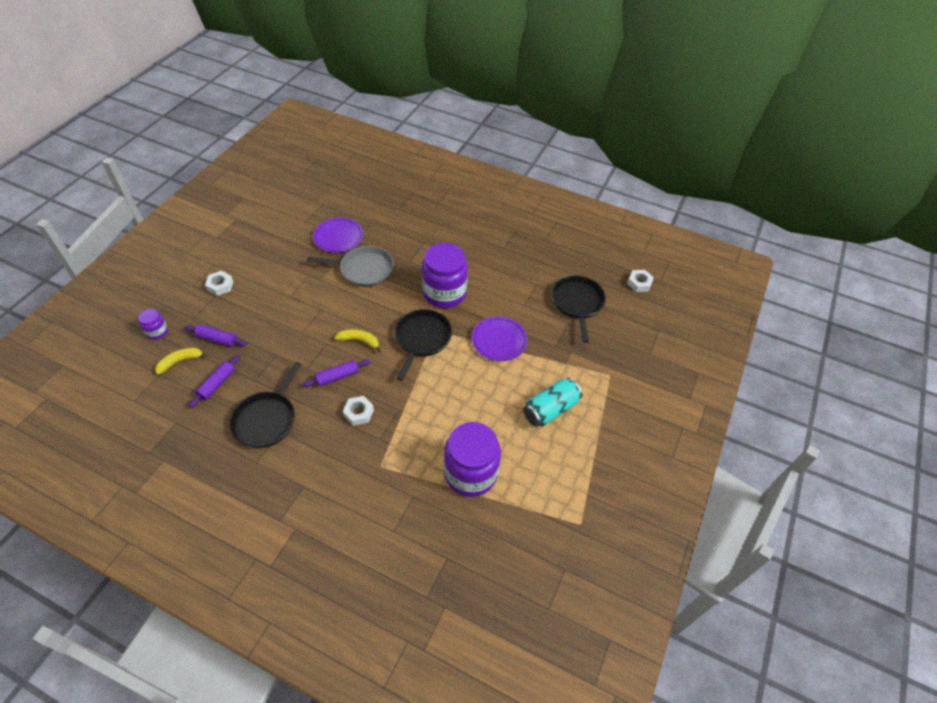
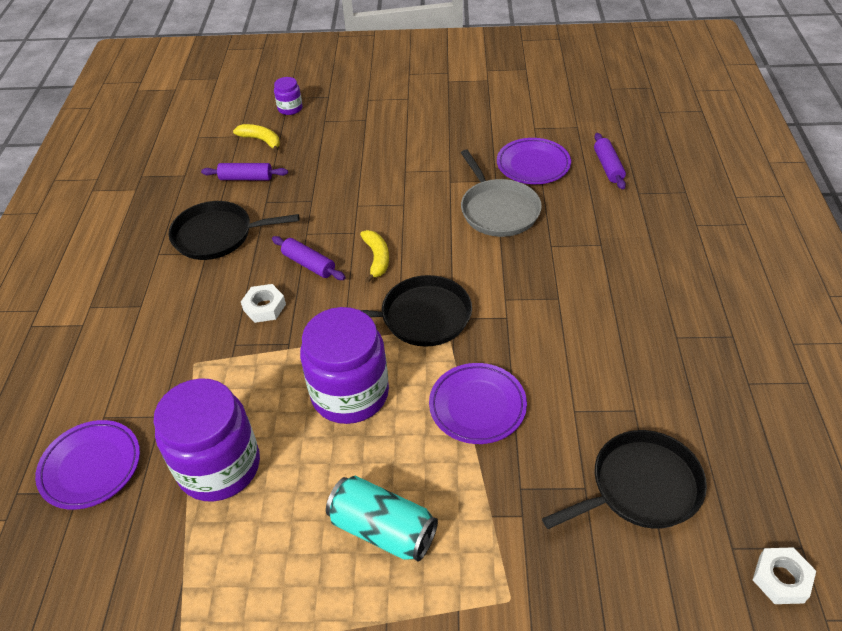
camera: 70 degrees right, 5 degrees down
purple rolling pin [185,324,247,347] -> purple rolling pin moved to [594,133,626,190]
white nut [205,271,234,296] -> none
purple jar [422,243,468,308] -> purple jar moved to [300,307,389,424]
none -> purple plate [35,420,140,510]

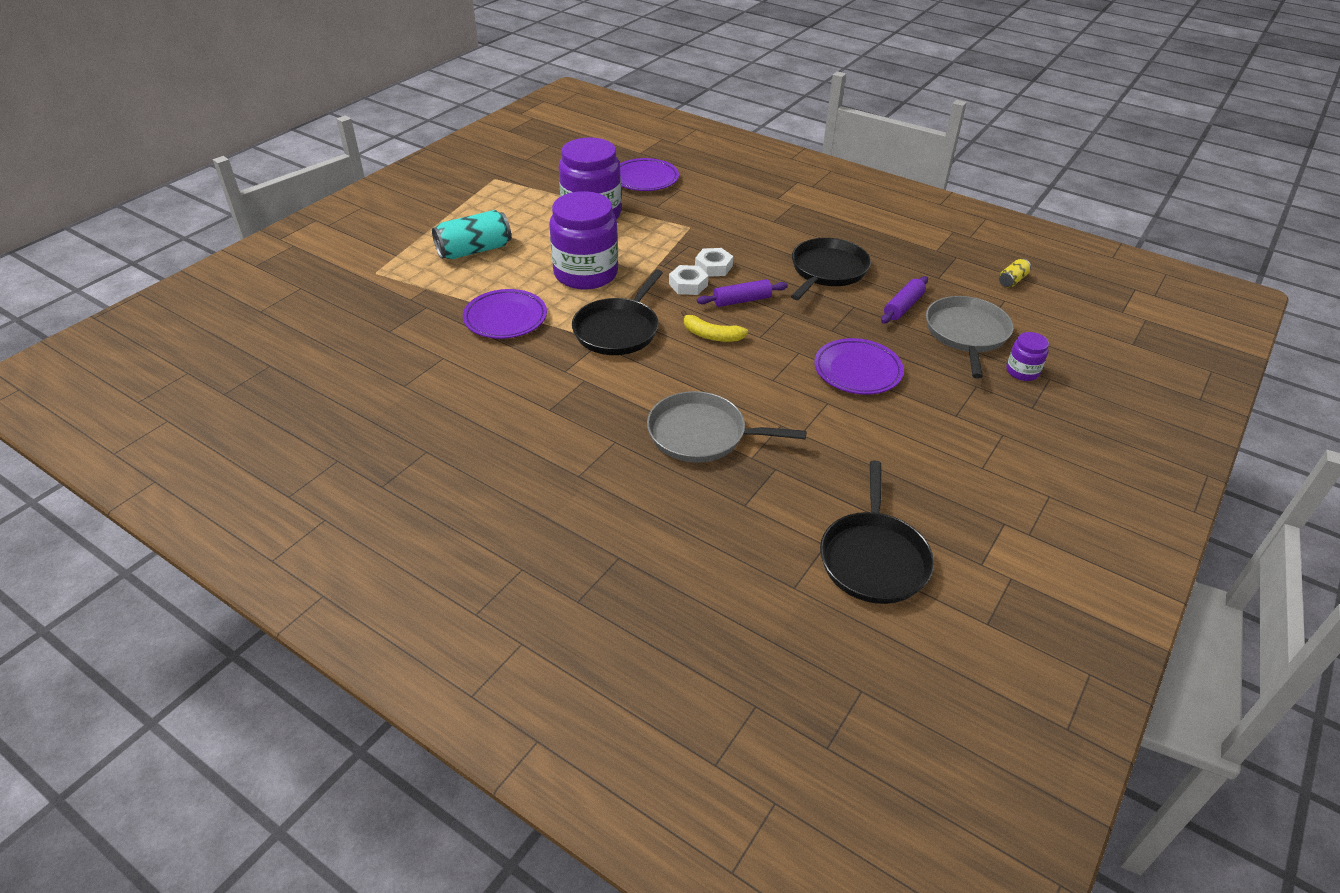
camera: 120 degrees right, 5 degrees down
yellow banana [233,124,280,153] -> grey pan [926,296,1013,379]
purple plate [497,138,571,184] -> purple plate moved to [814,338,904,395]
black pan [542,430,707,529] -> black pan moved to [820,460,934,604]
purple rolling pin [594,133,626,190] -> none
white nut [753,547,816,604] -> white nut moved to [669,265,708,295]
none -> yellow can [999,259,1031,287]

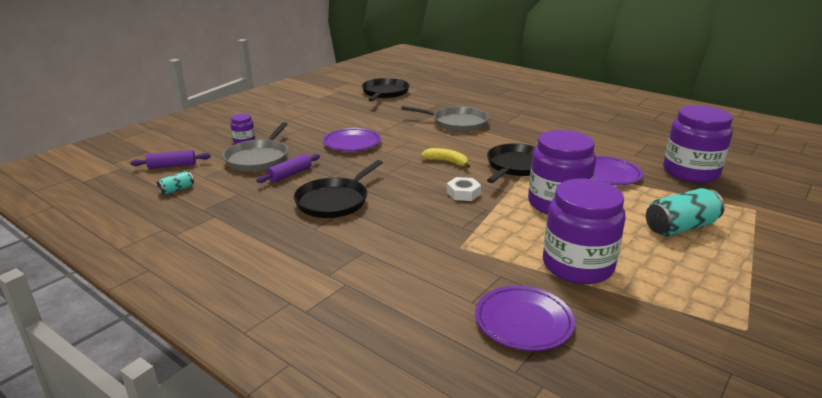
camera: 175 degrees left, 15 degrees down
white nut [695,248,733,277] -> none
purple rolling pin [697,279,788,307] -> purple rolling pin moved to [130,150,211,169]
yellow can [999,259,1031,287] -> turquoise can [157,171,194,194]
none -> purple jar [663,105,733,183]

